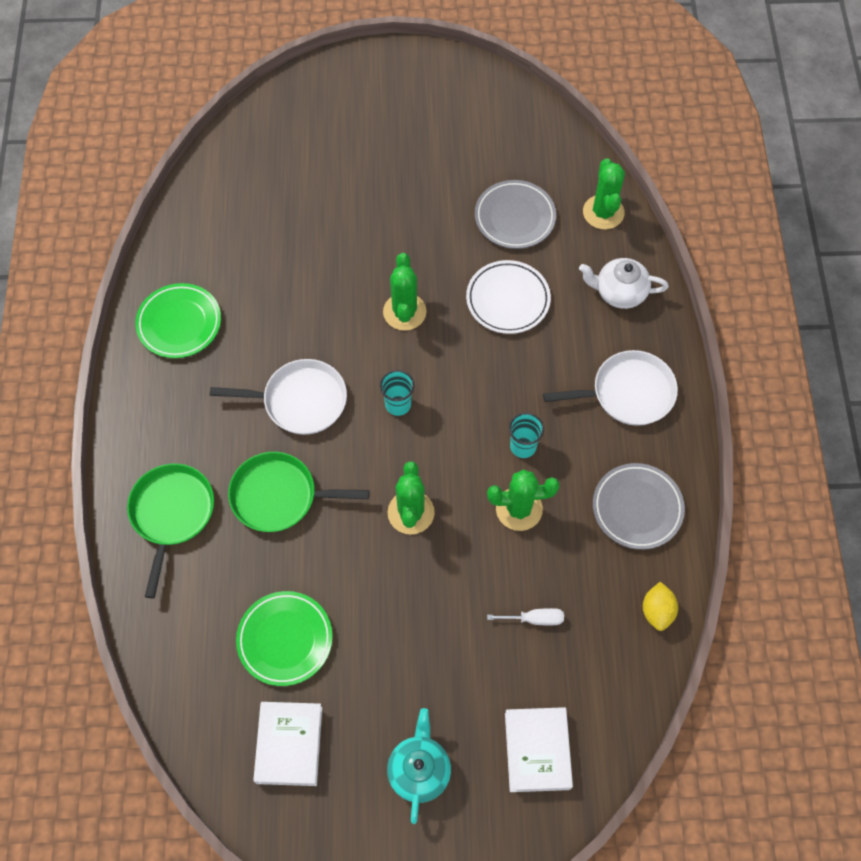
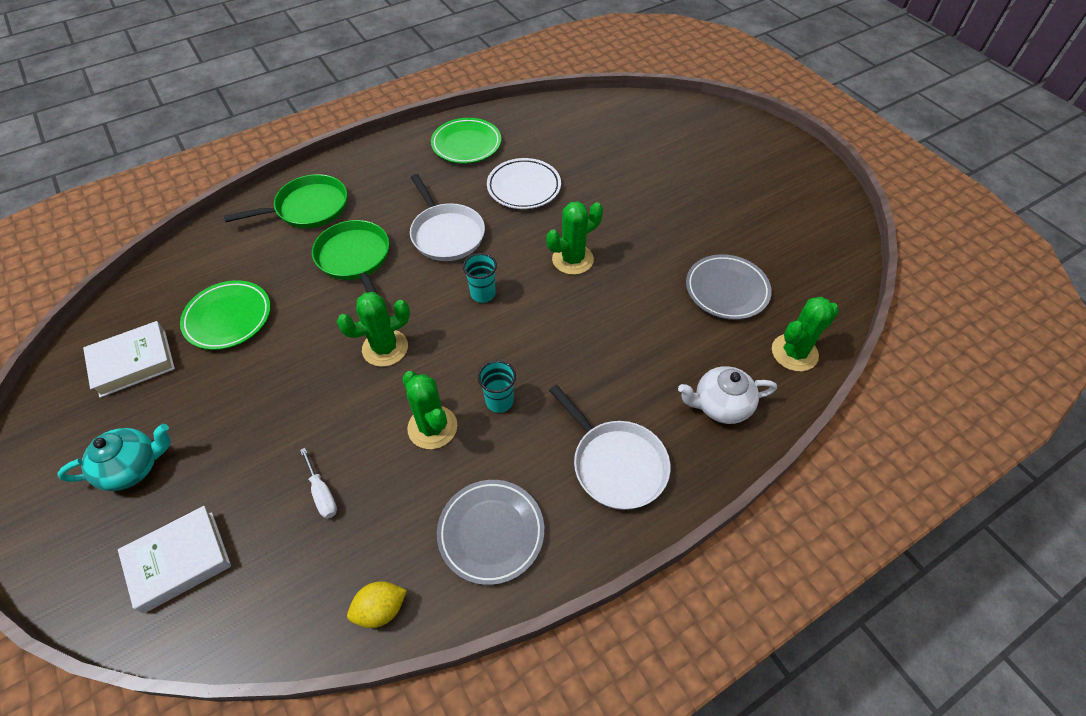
camera: 60 degrees right, 10 degrees down
white plate [466,260,551,334] -> white plate moved to [487,158,561,209]
white teapot [579,258,669,309] -> white teapot turned 75 degrees counterclockwise [678,366,777,424]

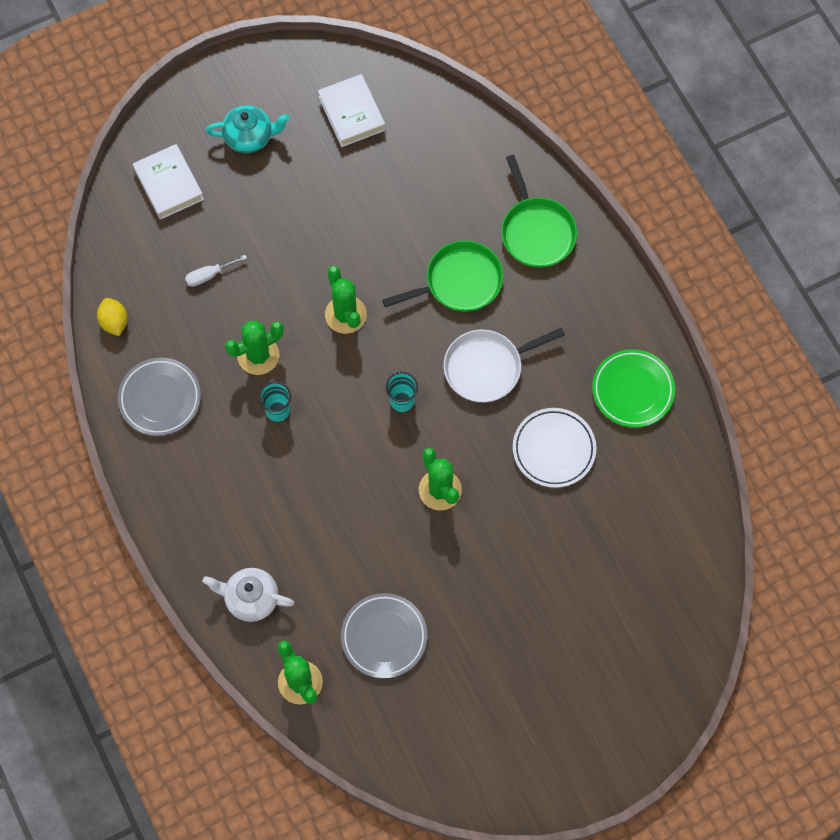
camera: 95 degrees right, 15 degrees up
turquoise teapot [57,424,171,491] -> turquoise teapot turned 75 degrees counterclockwise [205,105,290,153]
green plate [180,280,271,350] -> none
white pan [549,385,670,510] -> none
white teapot [678,366,777,424] -> white teapot turned 75 degrees counterclockwise [203,568,295,622]

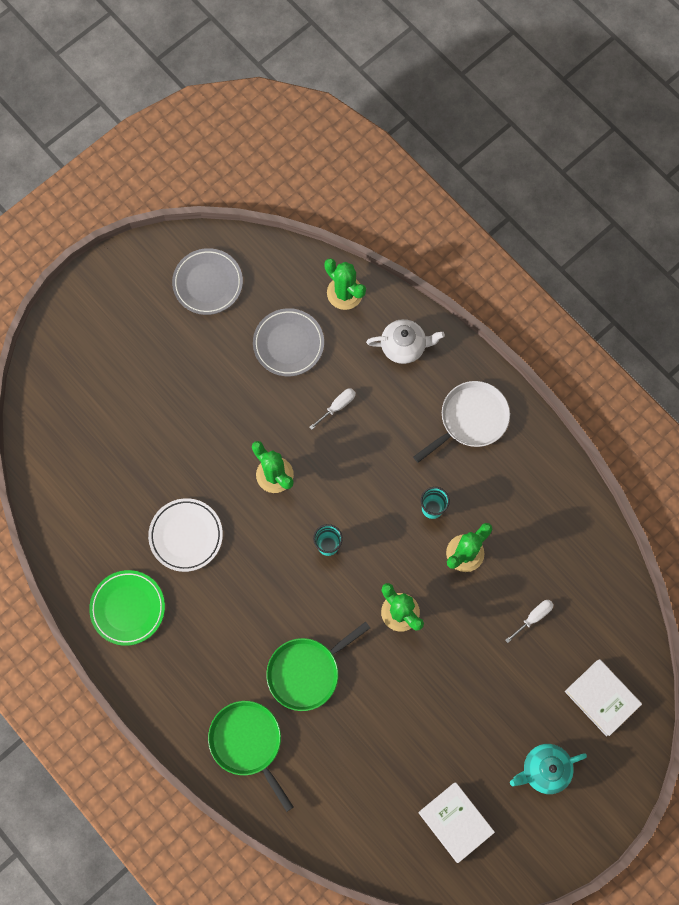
camera: 165 degrees right, 5 degrees up
yellow lemon [97,298,128,336] -> none
grey plate [118,358,201,436] -> grey plate moved to [172,248,243,315]
white pan [443,327,565,402] -> white pan moved to [413,381,510,463]
none -> white screwdriver [309,388,356,430]

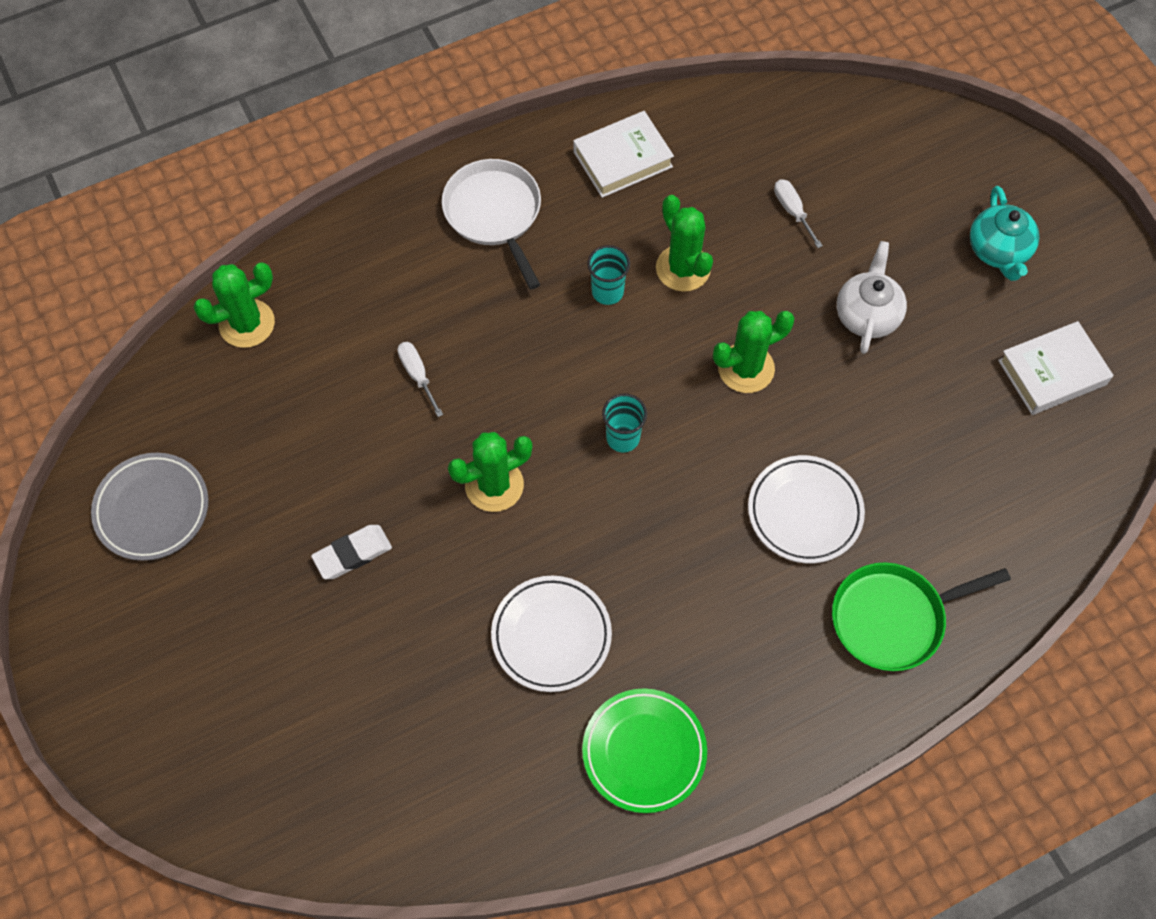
camera: 75 degrees left, 10 degrees down
grey plate [253,308,324,376] -> none
green pan [266,621,370,711] -> white plate [748,455,865,563]
white teapot [366,319,445,364] -> white teapot moved to [837,241,907,354]
white book [565,659,642,736] -> white book moved to [573,111,674,198]
none -> white eraser [311,525,392,579]

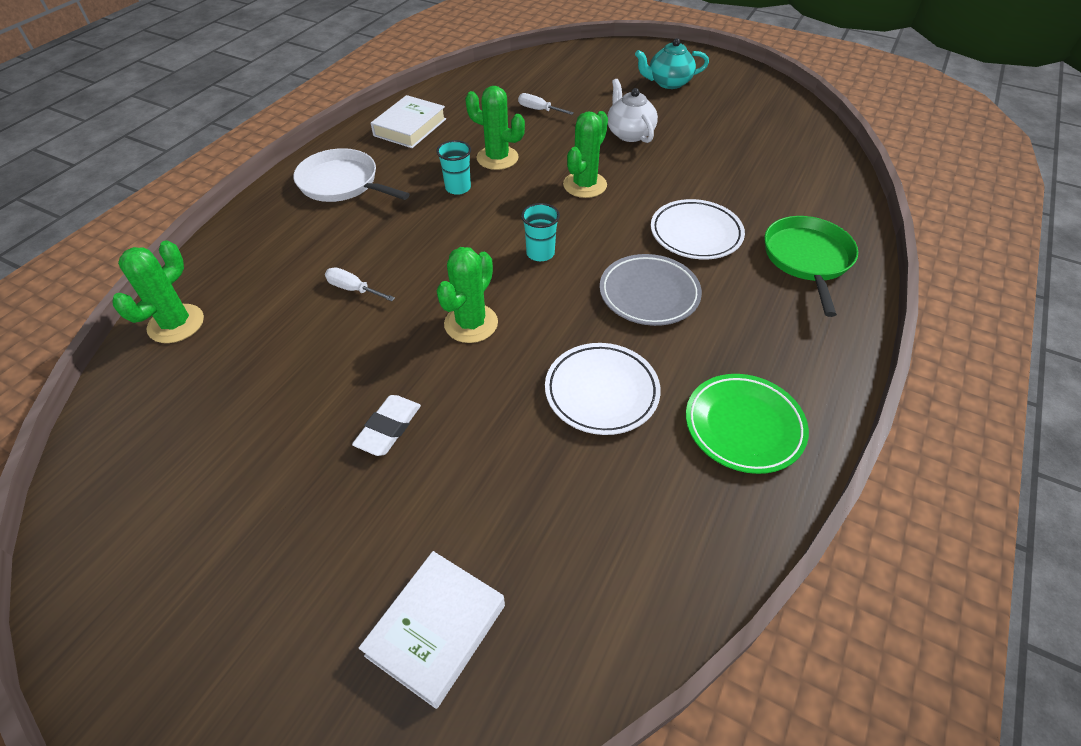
camera: 35 degrees left, 15 degrees down
grey plate [91,453,208,561] -> grey plate moved to [600,254,702,326]
green pan [832,562,1011,671] -> green pan turned 150 degrees clockwise [764,216,858,317]
turquoise teapot [970,186,1039,281] -> turquoise teapot turned 120 degrees clockwise [635,38,709,89]
white book [998,321,1113,415] -> white book moved to [359,551,505,709]

